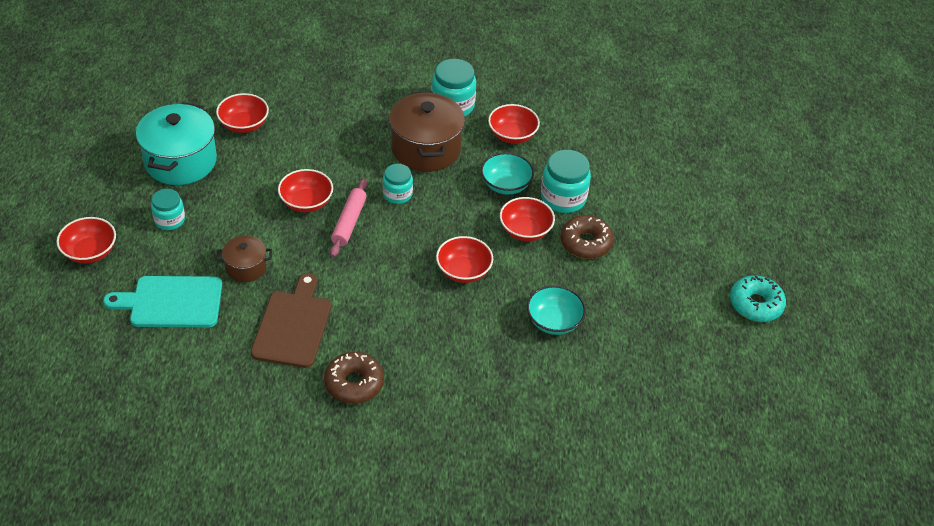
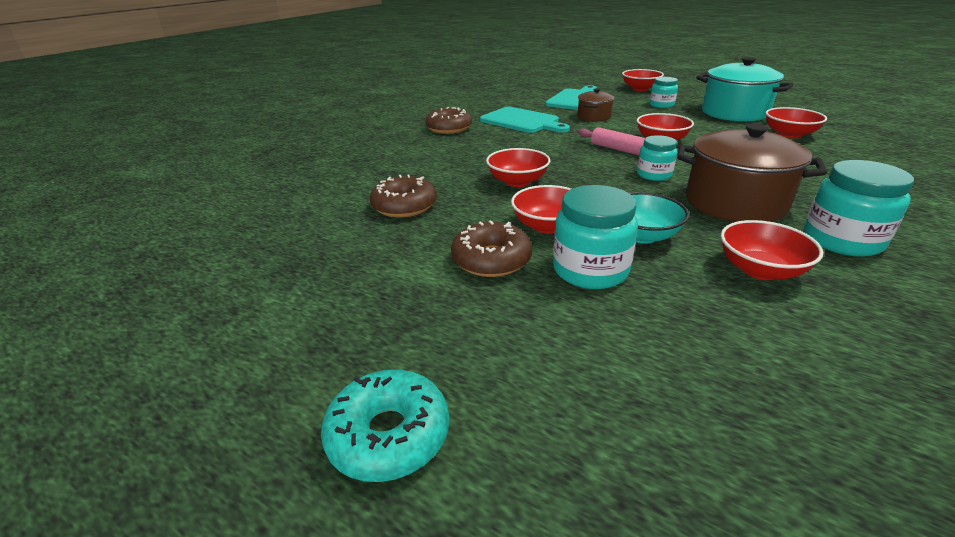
camera: 125 degrees right, 15 degrees down
brown cutting board [251,273,331,368] -> turquoise cutting board [480,107,570,133]
turquoise bowl [527,285,586,335] -> brown donut [370,175,437,218]
turquoise donut [730,275,786,322] -> turquoise donut moved to [321,370,449,482]

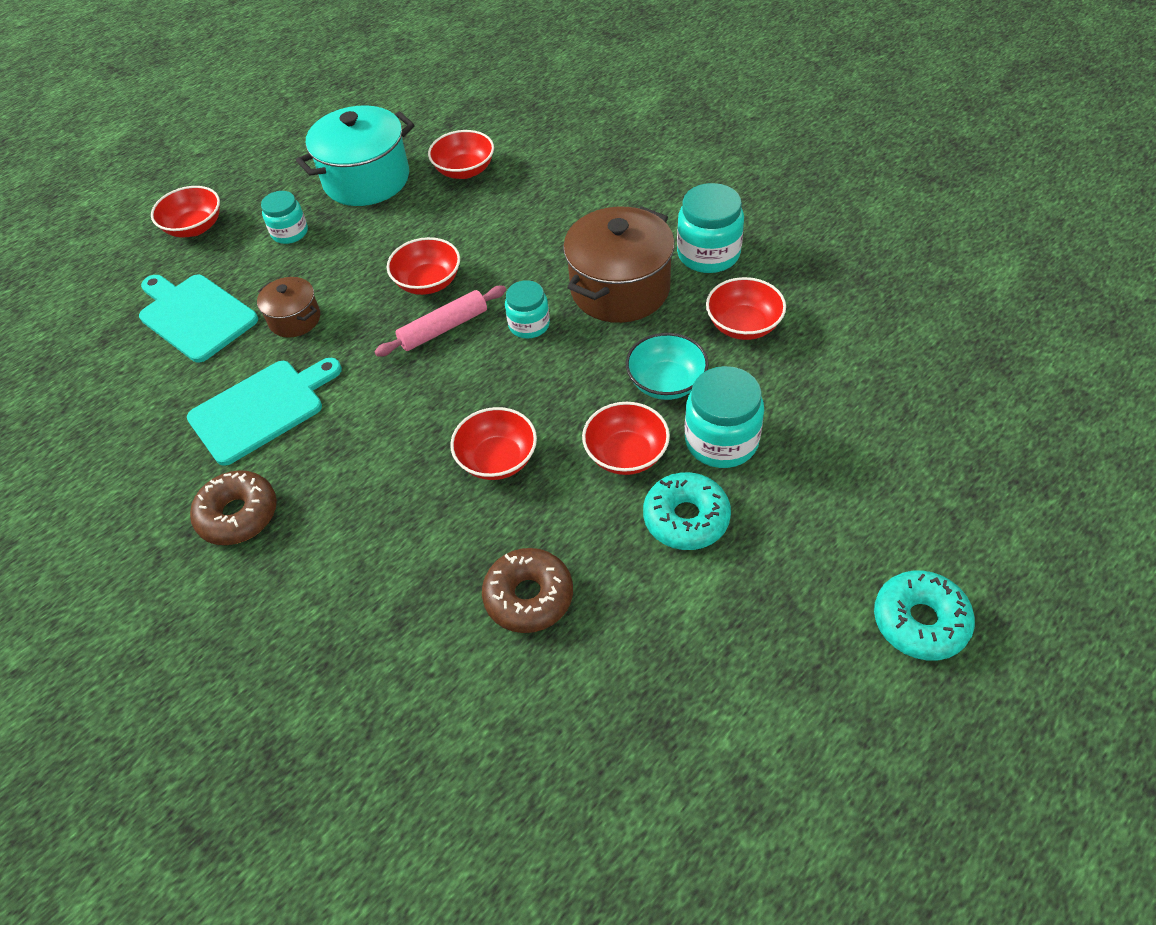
camera: 75 degrees left, 20 degrees up
brown donut [451,220,532,277] -> turquoise donut [643,472,731,550]

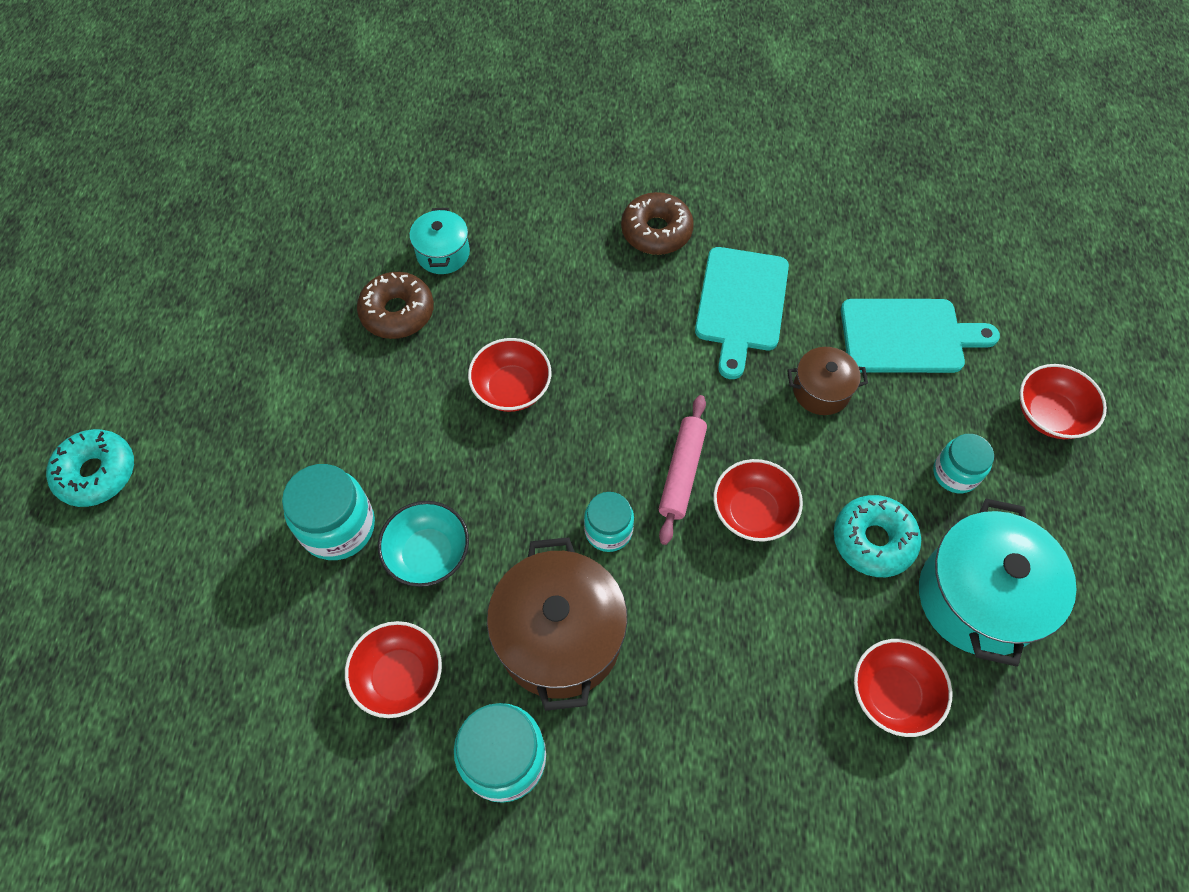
camera: 135 degrees right, 10 degrees up
red bowl [582,402,670,475] -> none
turquoise donut [643,472,731,550] -> turquoise donut moved to [834,495,921,577]
none -> turquoise pot [409,208,470,274]

